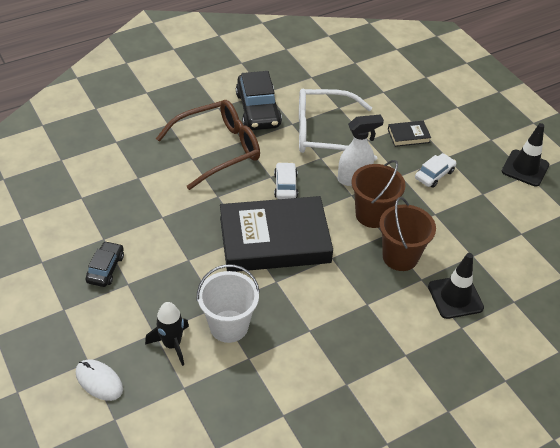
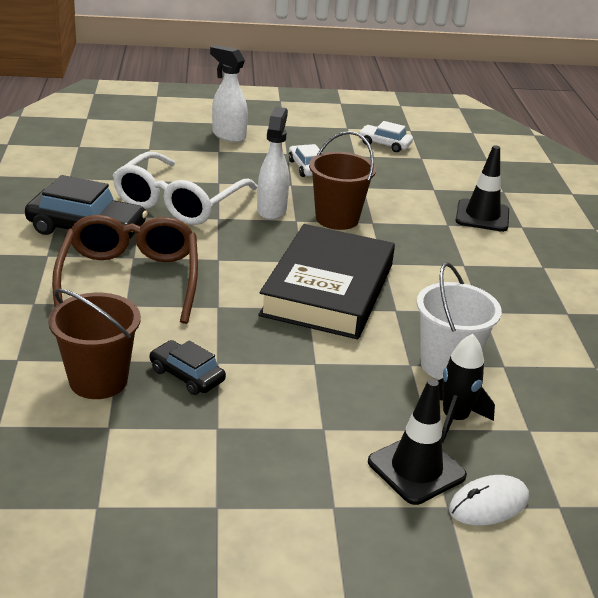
camera: 65 degrees left, 15 degrees down
black car [85,241,124,287] -> black car moved to [150,340,226,395]
white car [274,162,298,199] -> white car moved to [358,121,413,152]
brown bucket [379,197,436,271] -> brown bucket moved to [48,289,141,399]
black book [388,121,431,147] -> none
black traffic cone [502,123,549,187] -> black traffic cone moved to [368,379,467,505]
none -> white spray bottle [210,45,248,143]

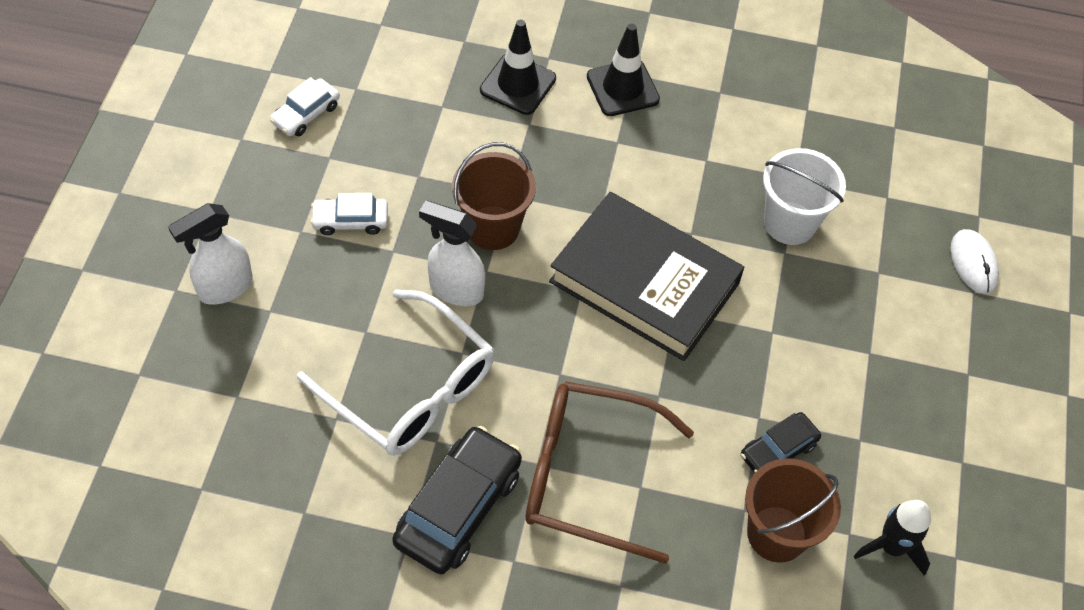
camera: 75 degrees left, 25 degrees up
black traffic cone [368,379,467,505] -> black traffic cone moved to [587,24,660,116]
black rocket [438,334,495,443] -> black rocket moved to [854,500,931,576]

